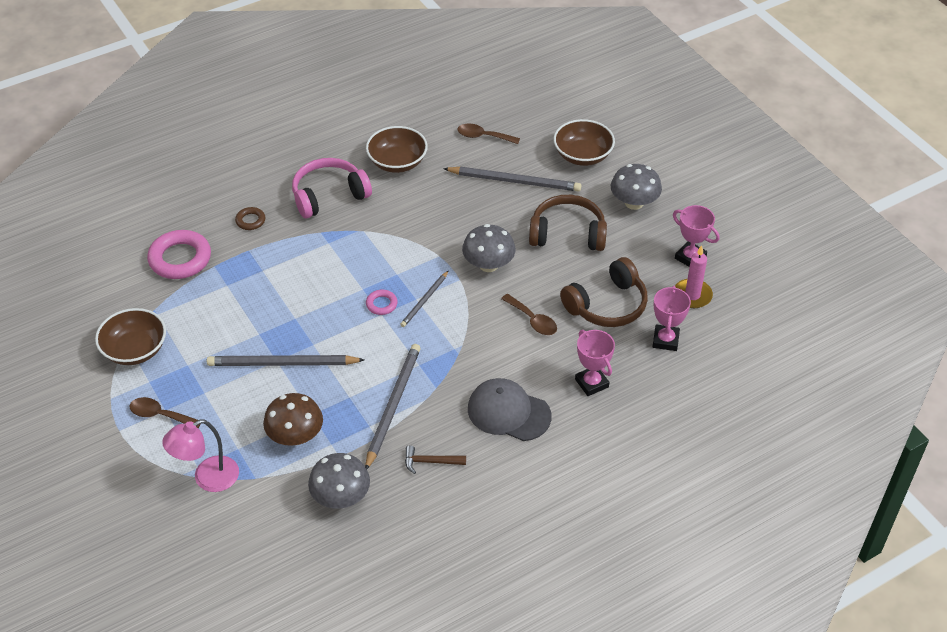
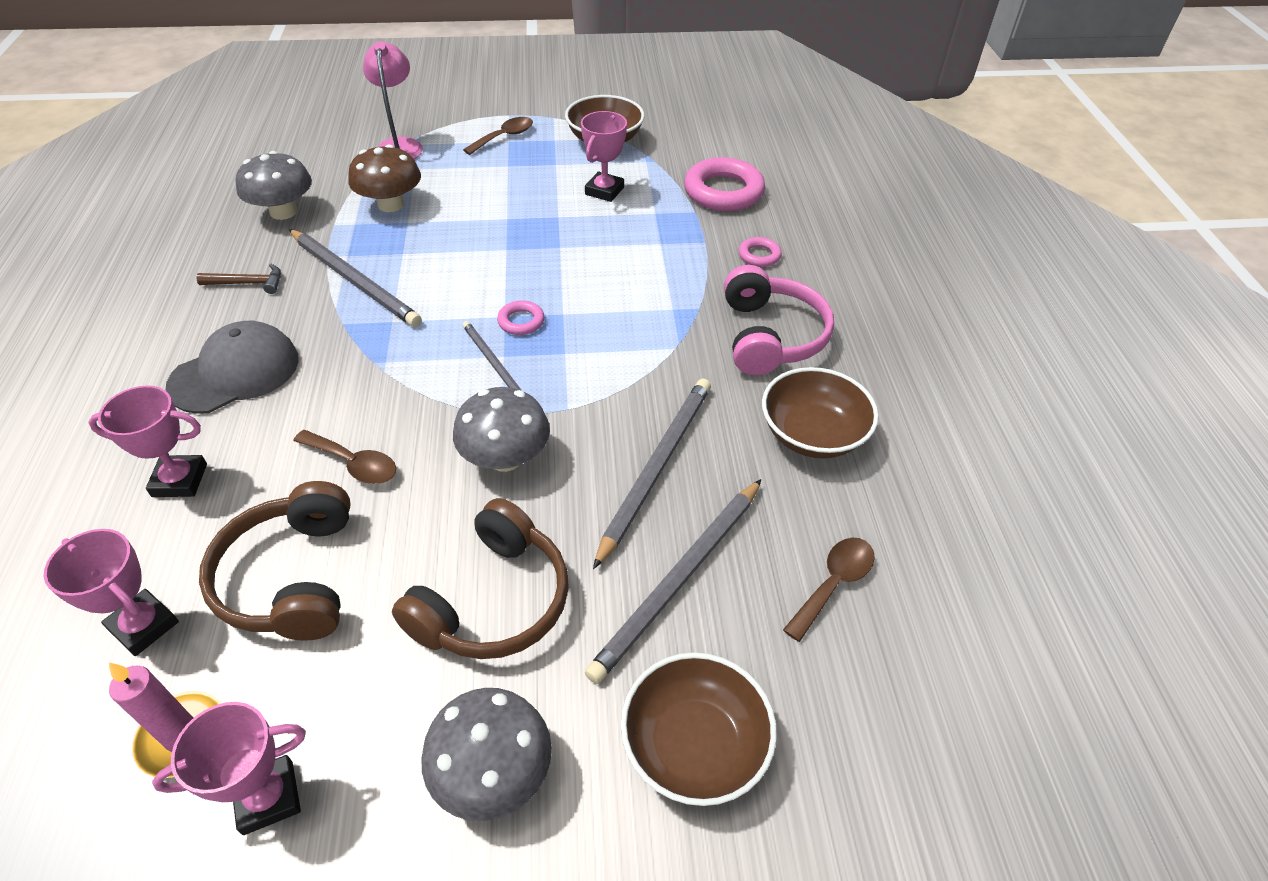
camera: 115 degrees right, 0 degrees up
grey pencil [207,355,364,366] -> grey pencil moved to [593,379,711,569]
brown ring [235,207,265,230] -> pink ring [739,237,782,267]
brown hammer [405,445,466,474] -> brown hammer turned 60 degrees clockwise [197,264,281,294]
brown spoon [501,294,557,335] -> brown spoon turned 135 degrees counterclockwise [293,430,396,484]
none -> pink trophy [581,111,627,202]

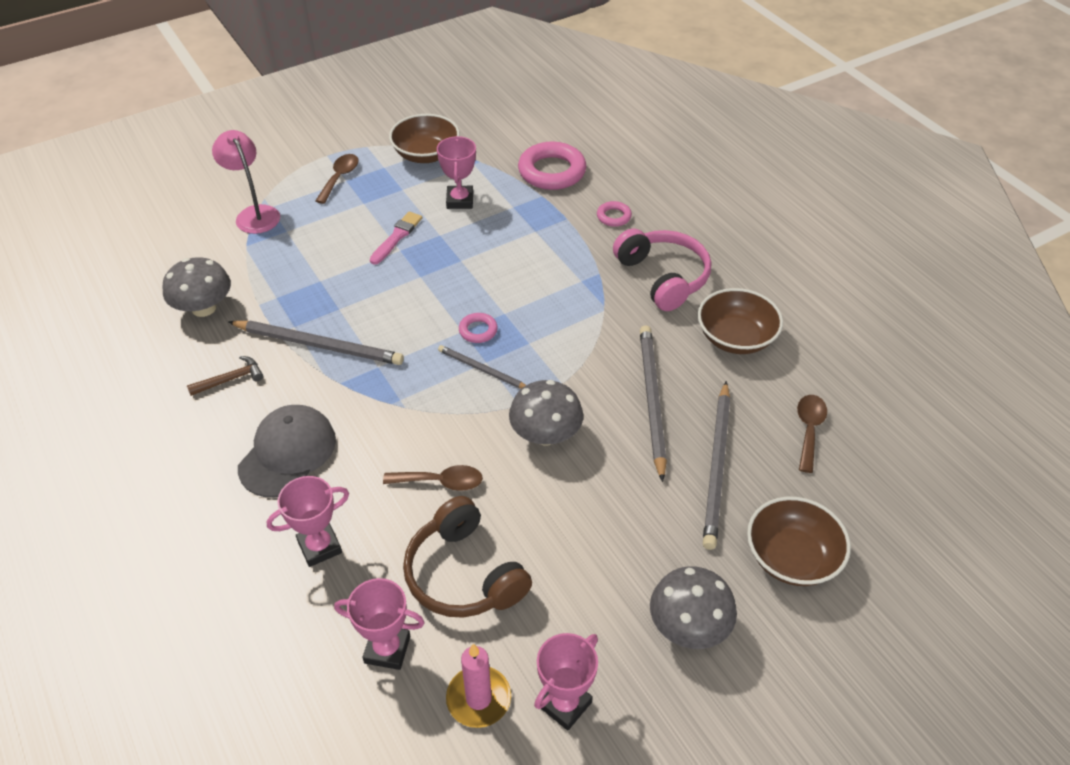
camera: 25 degrees left, 0 degrees up
brown mushroom [348,145,421,212] -> none
brown headphones [392,498,569,659] -> none
none -> pink brush [370,211,422,265]

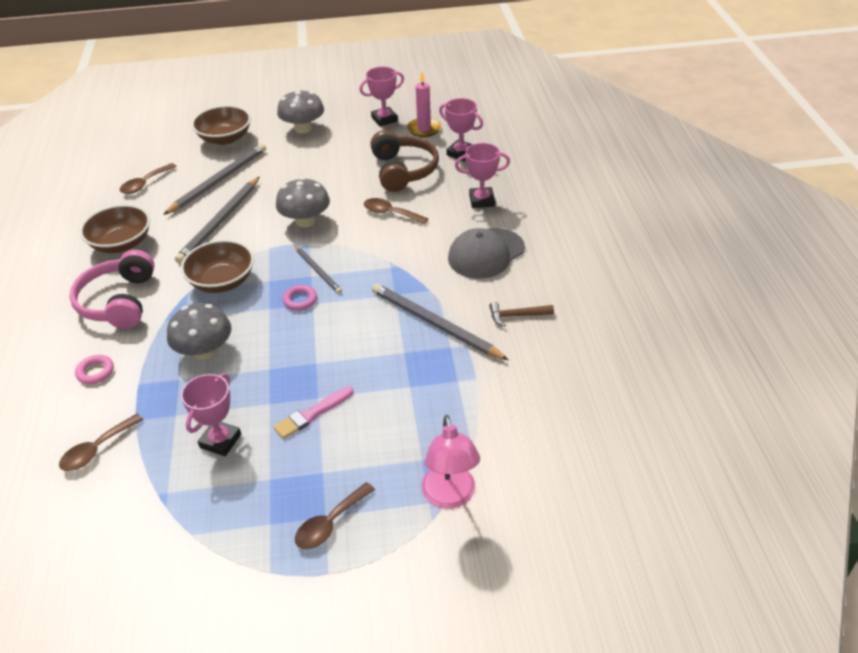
camera: 155 degrees left, 5 degrees down
grey mushroom [163,257,231,317] -> grey mushroom moved to [167,303,232,360]
brown bowl [389,114,460,163] -> brown bowl moved to [181,240,254,293]
pink ring [518,142,586,190] -> brown spoon [59,414,144,471]

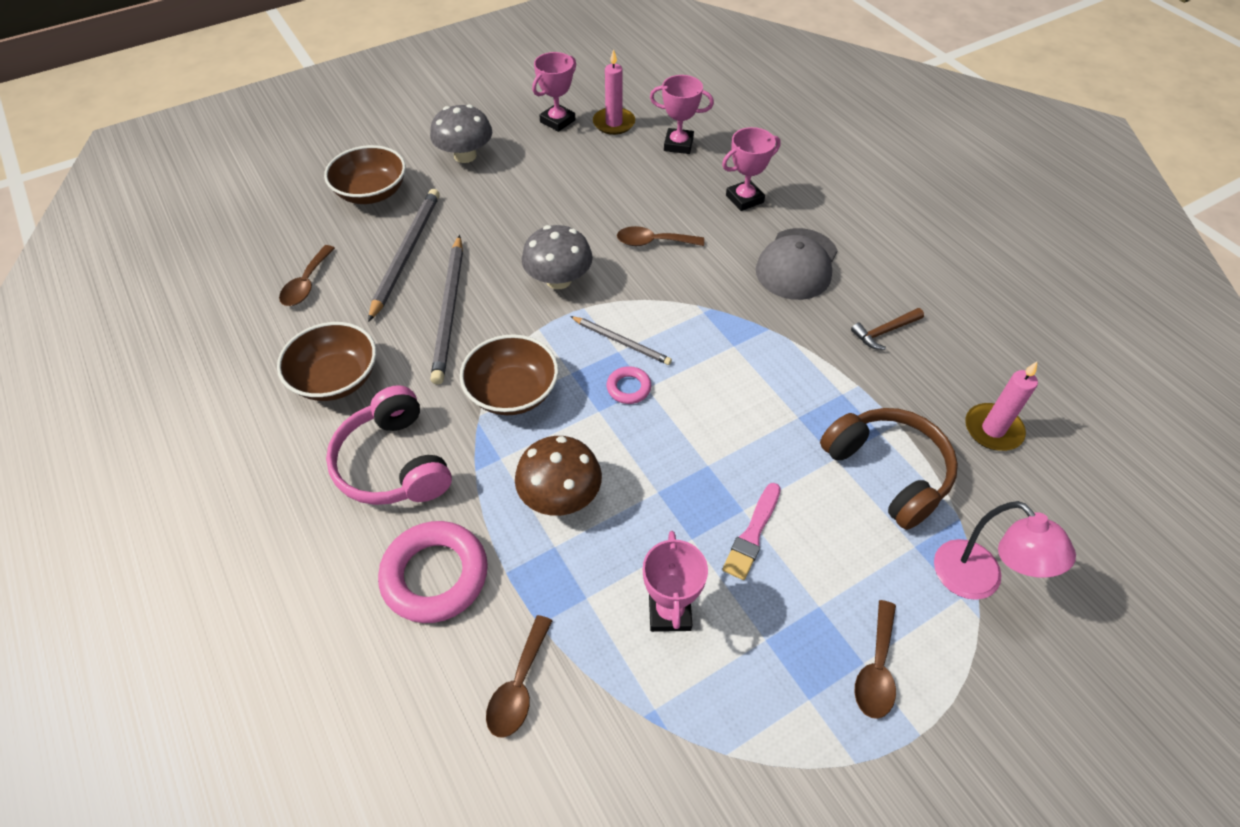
camera: 25 degrees left, 10 degrees up
pink ring [75,355,114,384] -> pink ring [378,521,488,623], size x2.04
grey mushroom [167,303,232,360] -> brown mushroom [515,436,602,516]
brown headphones [370,130,439,192] -> brown headphones moved to [820,408,958,530]
grey pencil [372,283,509,360] -> none
none -> pink candle [965,362,1038,451]

